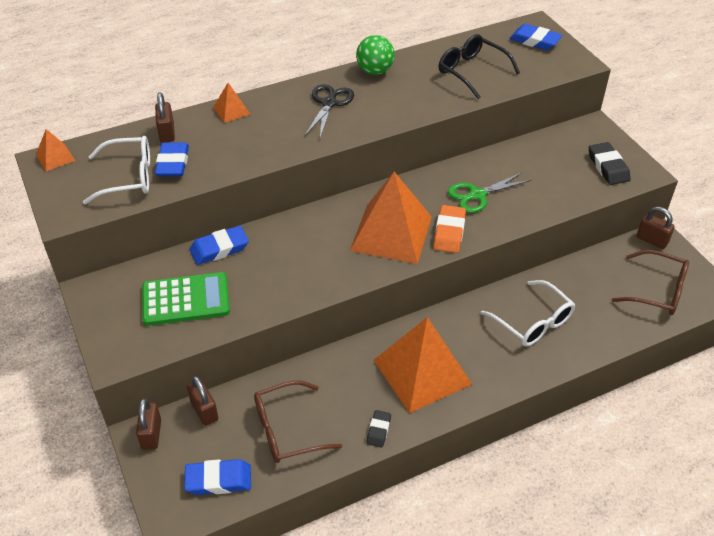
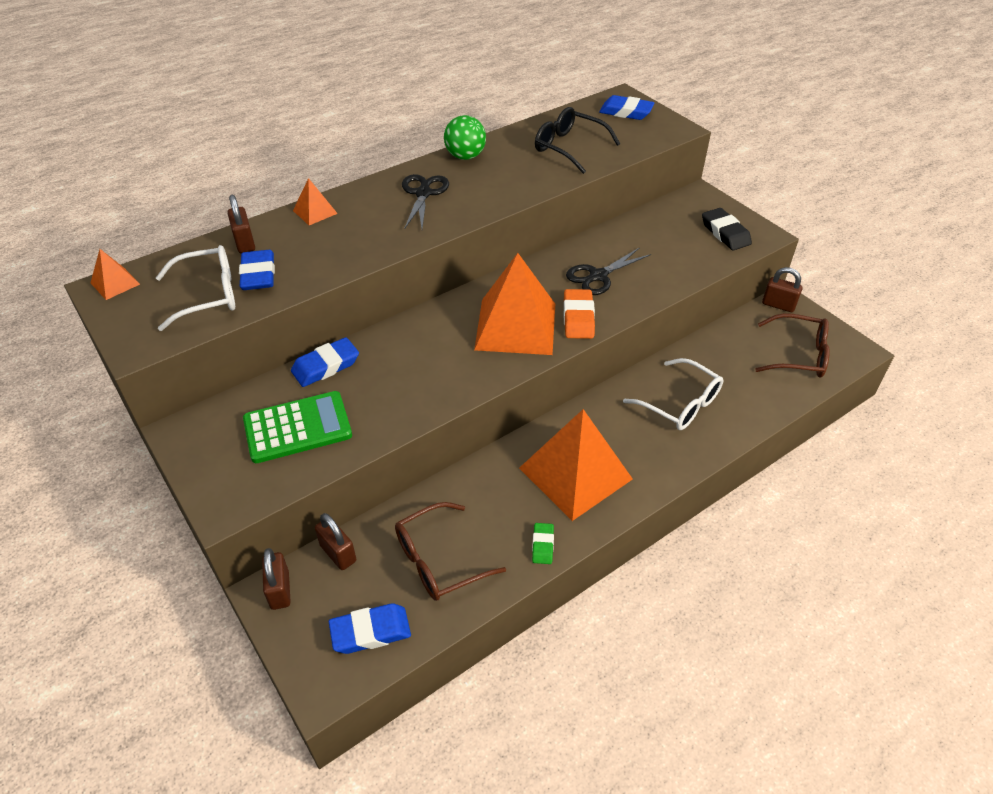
camera: 10 degrees left, 0 degrees up
black eraser [366,410,391,448] -> green eraser [532,523,554,564]
green scissors [448,172,531,213] -> black scissors [566,247,651,295]

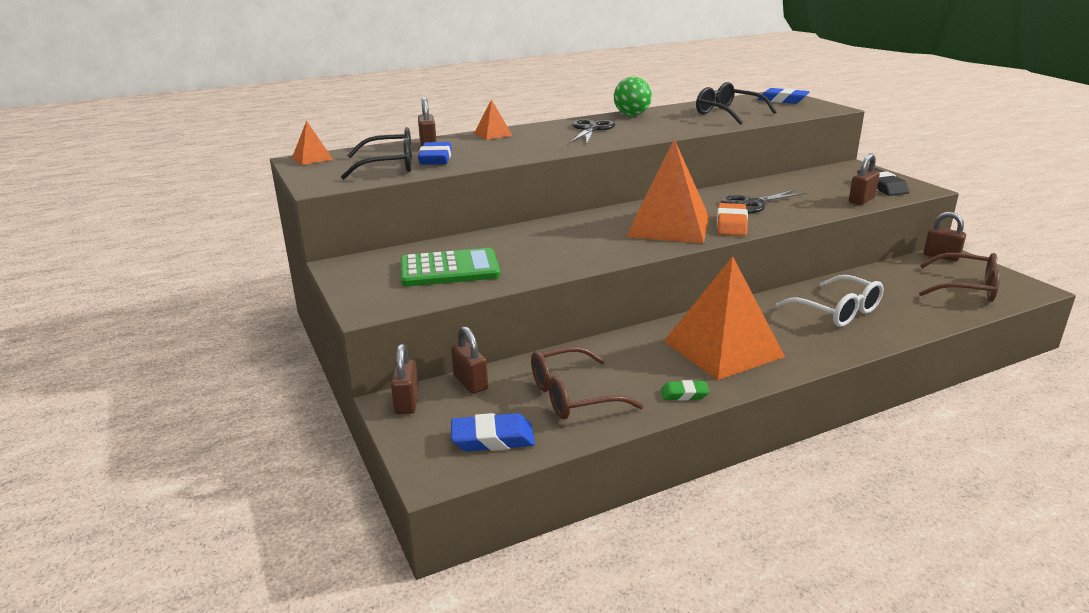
camera: 10 degrees right, 20 degrees down
white glasses [156,245,235,331] -> black glasses [341,127,412,179]
blue eraser [291,337,359,387] -> none
green eraser [532,523,554,564] -> green eraser turned 75 degrees clockwise [661,380,709,401]
none -> brown padlock [849,153,880,205]

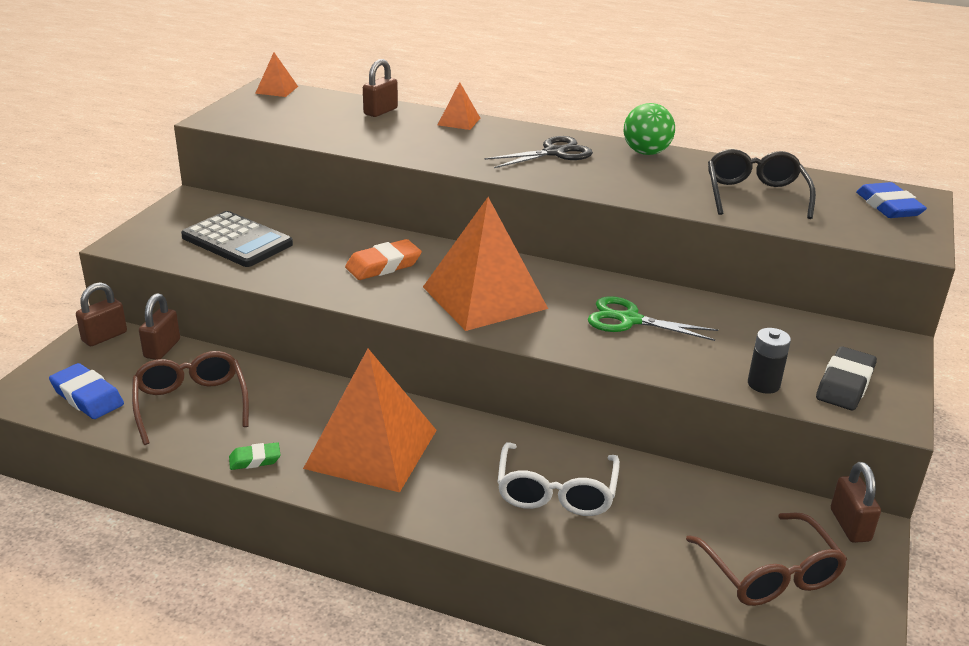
camera: 45 degrees right, 5 degrees up
black glasses [341,127,412,179] -> none
green calculator [401,248,500,287] -> black calculator [181,211,293,267]
blue eraser [418,142,452,165] -> none
brown glasses [531,346,643,420] -> brown glasses turned 45 degrees clockwise [132,351,249,445]
green eraser [661,380,709,401] -> green eraser turned 60 degrees counterclockwise [229,442,280,470]
orange eraser [717,203,748,236] -> orange eraser moved to [345,239,422,280]
black scissors [721,190,806,213] -> green scissors [588,296,718,341]
brown padlock [849,153,880,205] -> black battery [748,328,791,394]

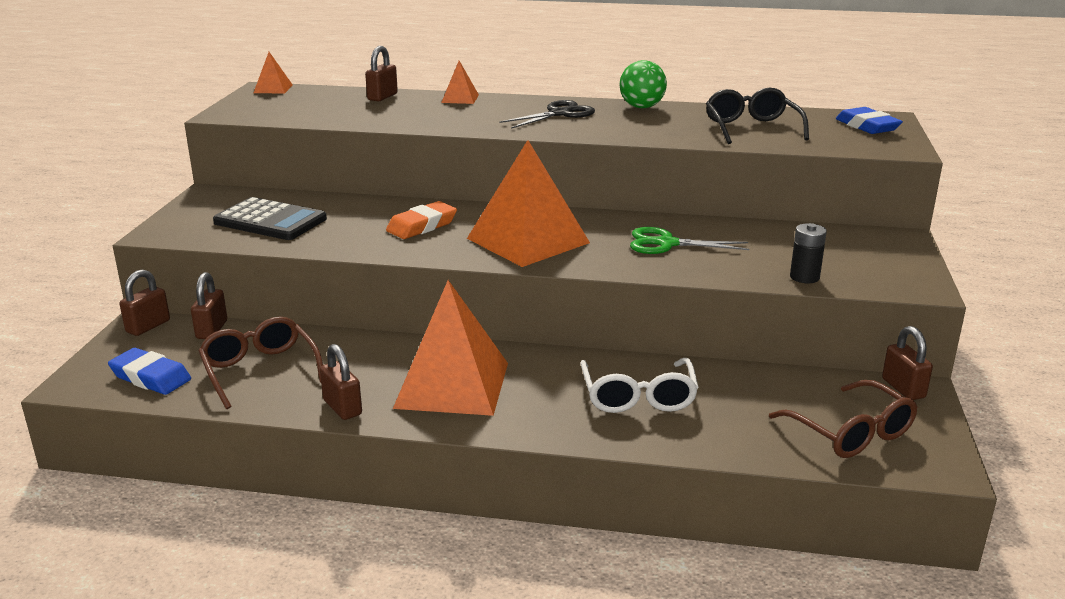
camera: 10 degrees left, 5 degrees down
green eraser [229,442,280,470] -> brown padlock [320,344,362,420]
black eraser [816,346,877,410] -> none

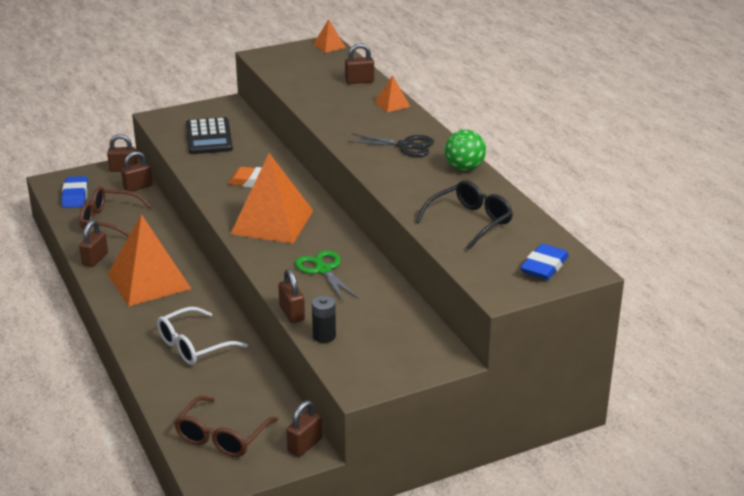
camera: 55 degrees right, 5 degrees up
brown glasses [198,317,323,409] -> brown glasses turned 105 degrees counterclockwise [79,186,152,237]
none -> brown padlock [278,269,305,323]

